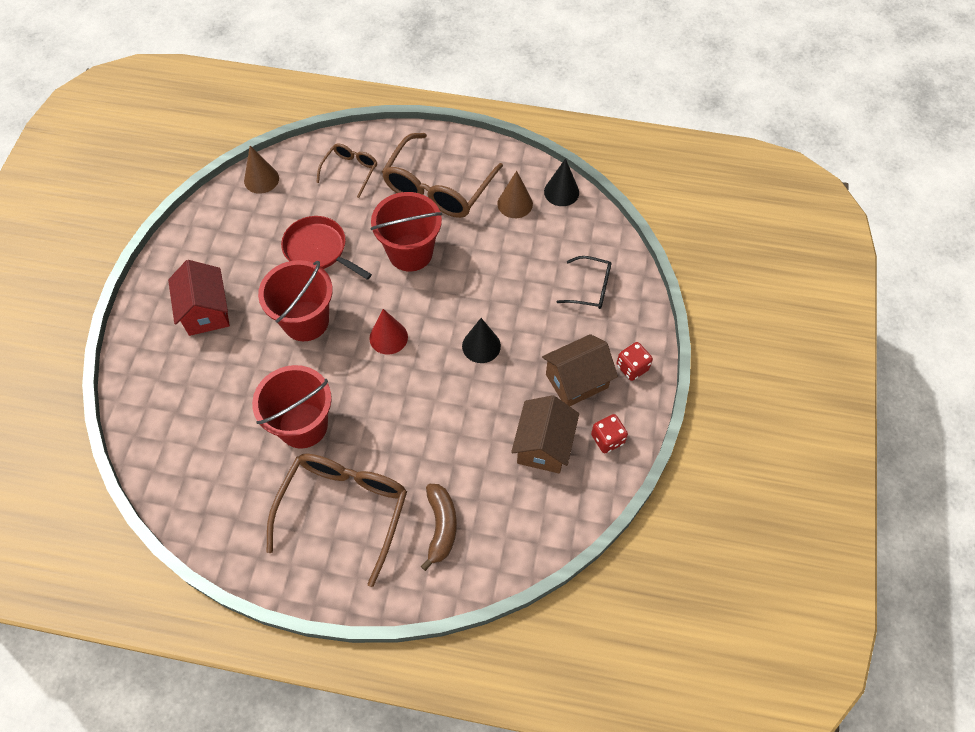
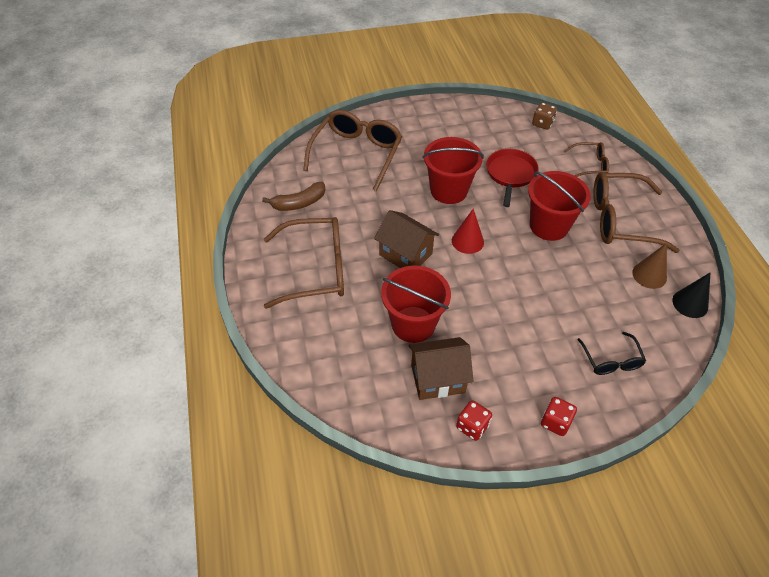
camera: 65 degrees right, 10 degrees down
red house [168,260,230,336] -> none
brown cone [244,146,279,194] -> brown dice [532,102,557,130]
red bucket [252,365,332,449] -> red bucket moved to [381,266,451,343]
brown banana [421,484,457,571] -> brown banana moved to [262,182,325,211]
black cone [462,318,501,363] -> none
brown house [542,334,618,406] -> brown house moved to [374,210,439,268]
none -> brown glasses [303,110,402,191]

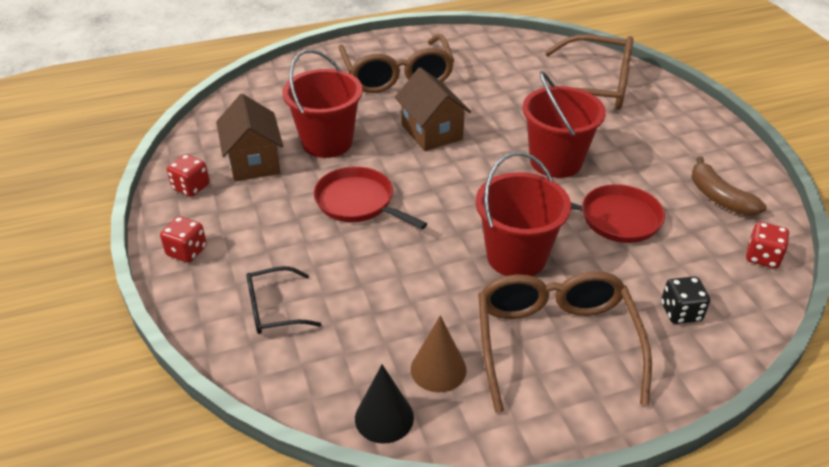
camera: 85 degrees right, 10 degrees down
brown banana [262,182,325,211] -> brown banana moved to [691,156,767,216]
brown house [374,210,439,268] -> brown house turned 60 degrees counterclockwise [395,67,471,151]
red cone [452,208,484,254] -> none
brown dice [532,102,557,130] -> red dice [746,222,789,268]
brown glasses [564,142,609,177] -> black dice [661,276,710,324]
none -> red pan [314,166,427,229]

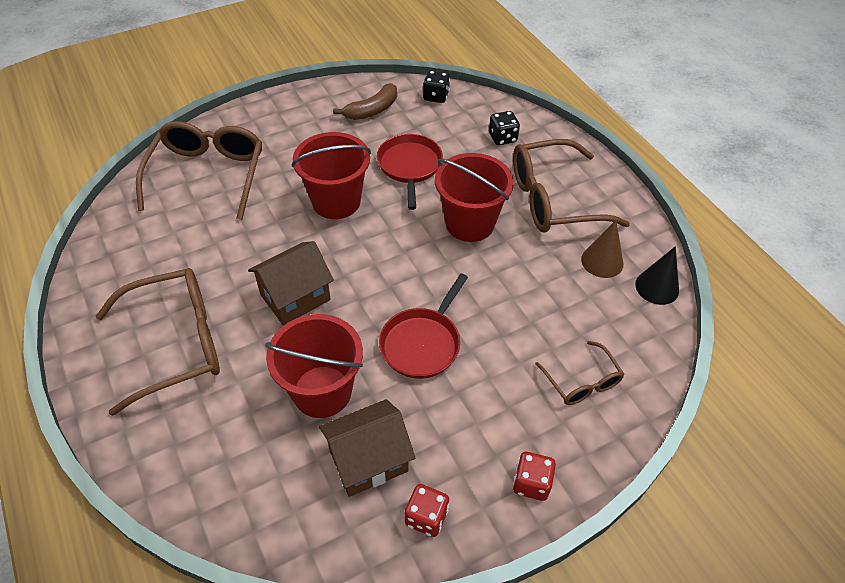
camera: 100 degrees left, 10 degrees up
black glasses [246,266,322,334] -> brown glasses [535,341,624,405]
red dice [746,222,789,268] -> black dice [423,70,450,103]

